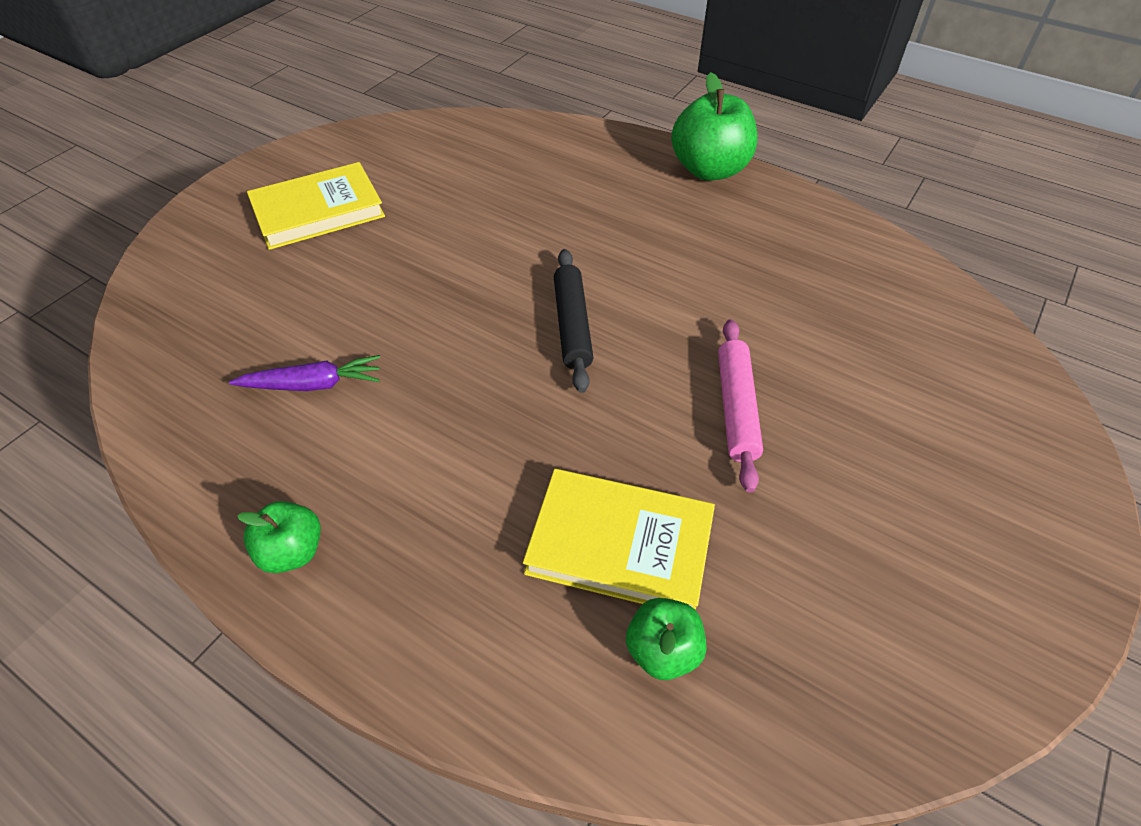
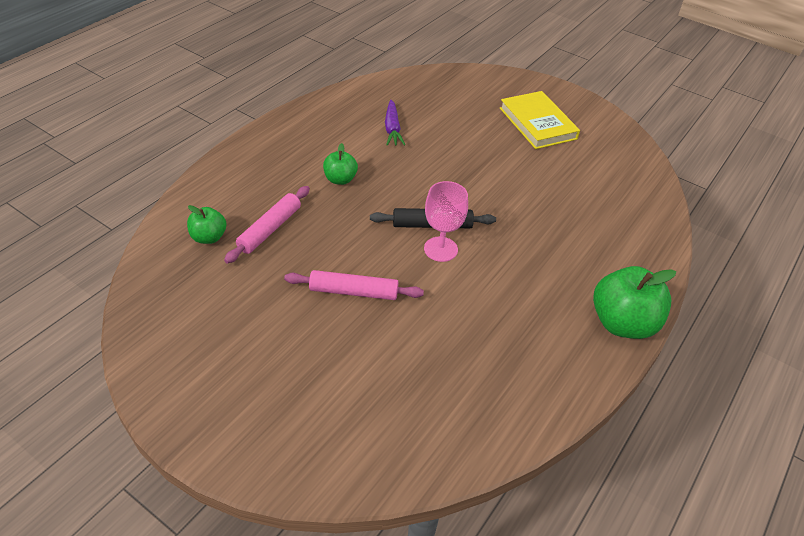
camera: 90 degrees right, 5 degrees down
green apple [237,501,321,573] -> green apple moved to [323,143,358,185]
yellow book [523,469,715,610] -> pink rolling pin [224,186,310,264]
none -> pink goblet [424,181,468,262]

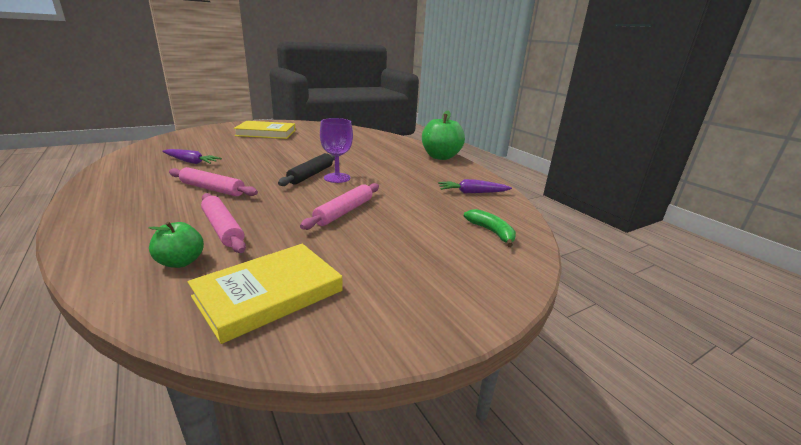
camera: 65 degrees left, 20 degrees down
green apple [323,143,358,185] -> pink rolling pin [169,167,258,197]
pink goblet [424,181,468,262] -> purple goblet [320,118,353,183]
none -> yellow book [188,244,343,344]
none -> purple carrot [438,179,512,193]
none -> green banana [464,209,516,247]

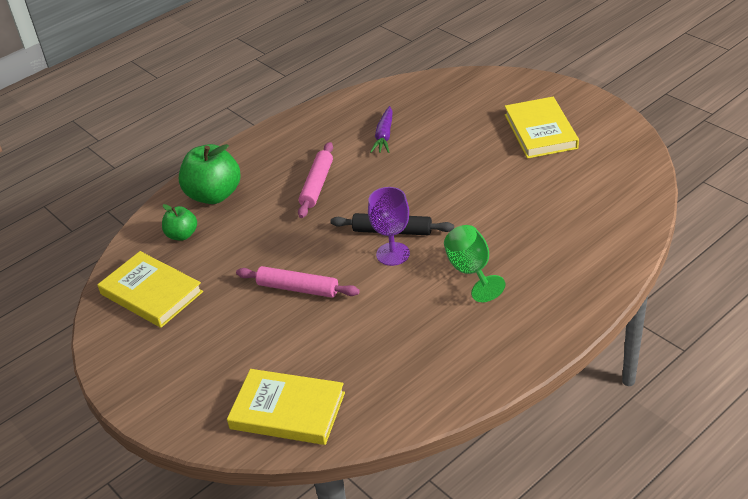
camera: 85 degrees right, 15 degrees up
pink rolling pin [201,193,246,253] -> none
green apple [422,111,465,160] -> green apple moved to [179,144,241,204]
purple carrot [438,179,512,193] -> none
green banana [464,209,516,247] -> yellow book [227,369,345,445]
none -> green goblet [444,225,505,302]

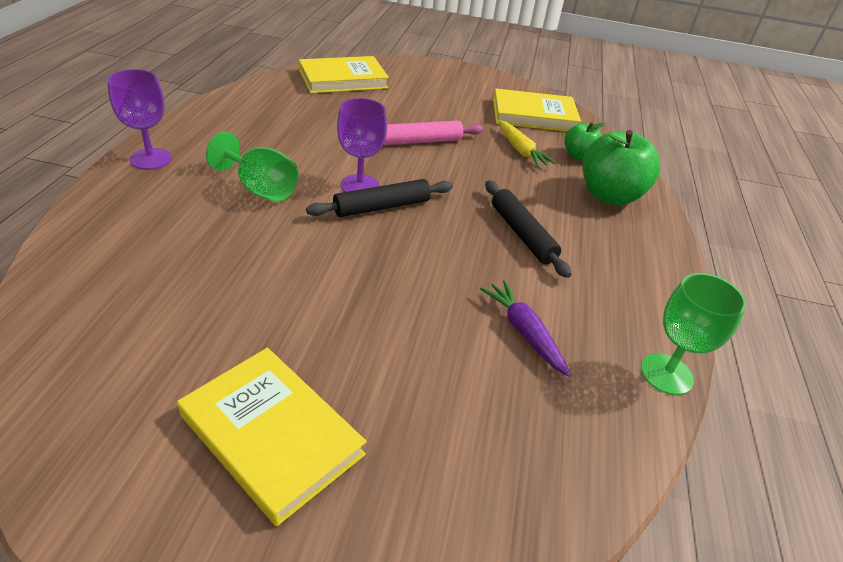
camera: 135 degrees right, 0 degrees up
pink rolling pin [298,142,333,218] -> black rolling pin [485,180,572,278]
none -> purple goblet [107,69,172,170]
none -> yellow carrot [498,120,556,167]
none -> green goblet [641,273,746,395]

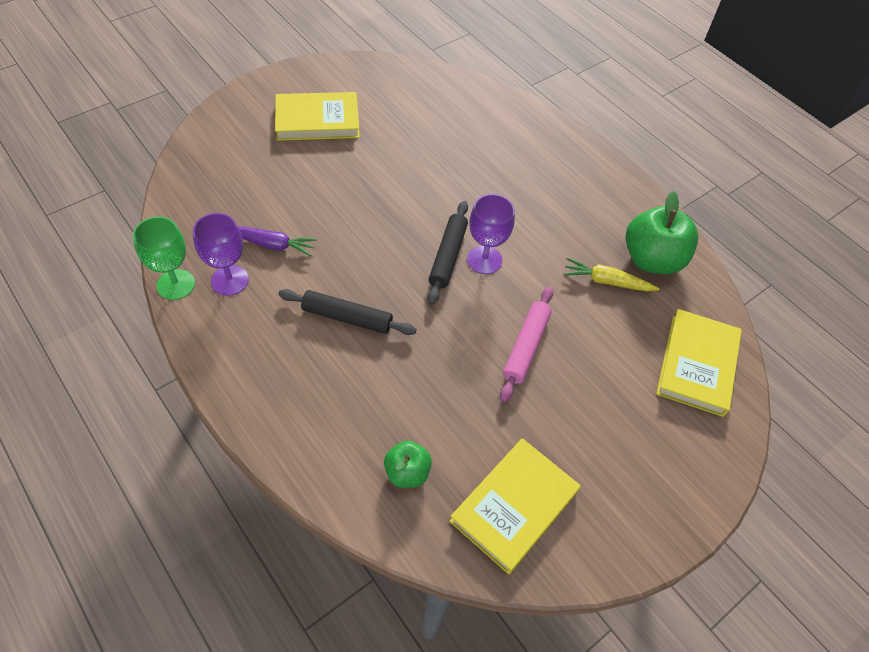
camera: 130 degrees right, 15 degrees up
purple goblet [107,69,172,170] -> purple goblet moved to [193,213,249,296]
green goblet [206,132,299,202] -> none
yellow carrot [498,120,556,167] -> yellow carrot moved to [564,258,659,291]
green apple [582,130,660,205] -> green apple moved to [626,191,698,274]

